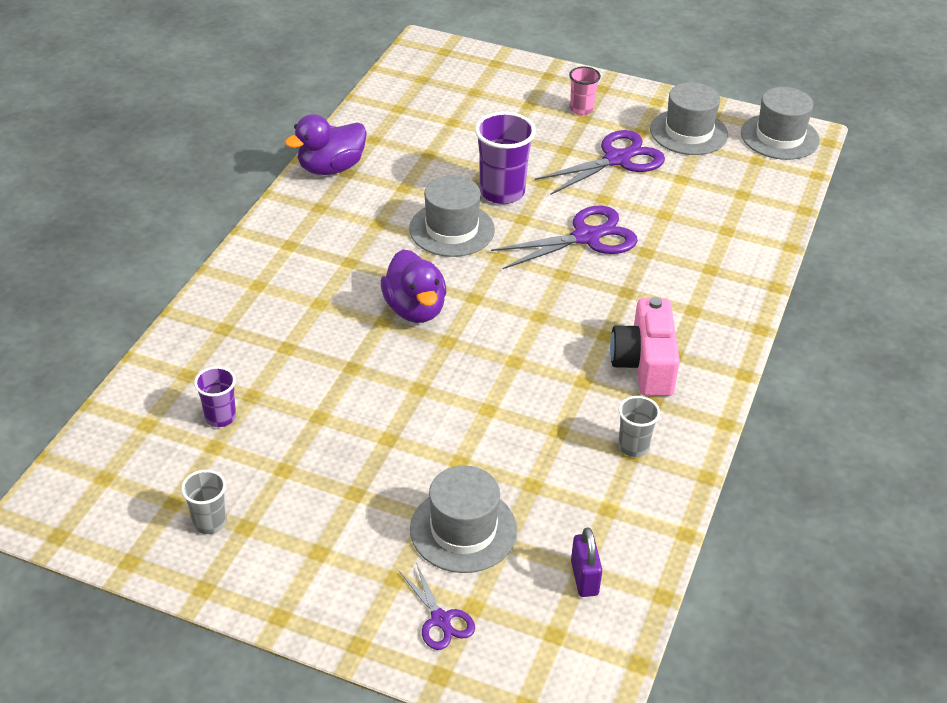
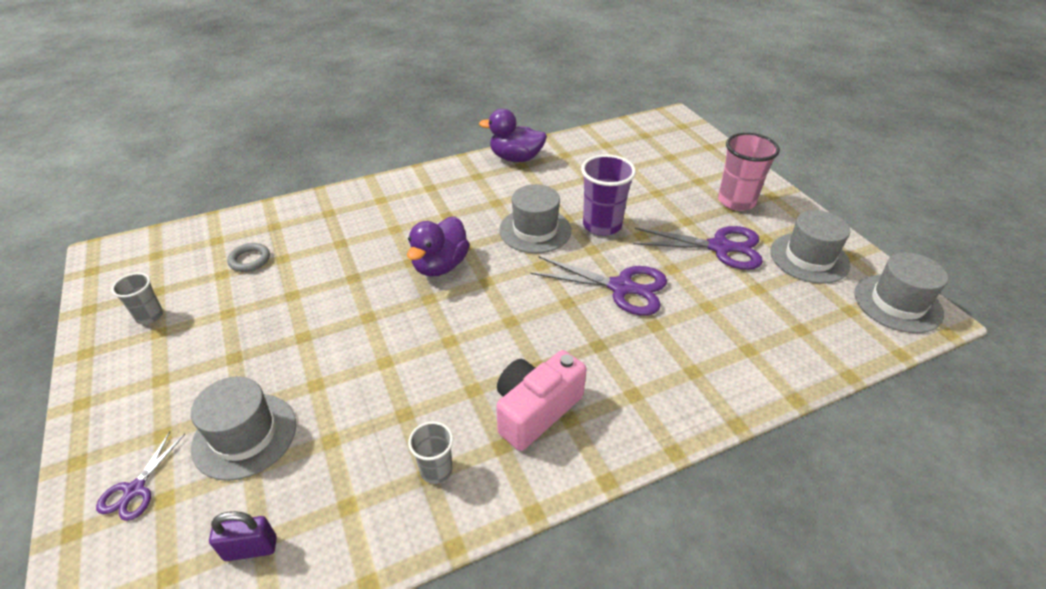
camera: 45 degrees right, 0 degrees up
purple cup [194,366,236,427] -> grey ring [227,243,270,272]
pink cup [569,66,601,115] -> pink cup [718,133,780,211], size x1.76
purple padlock [571,527,602,597] -> purple padlock turned 45 degrees clockwise [209,511,277,561]

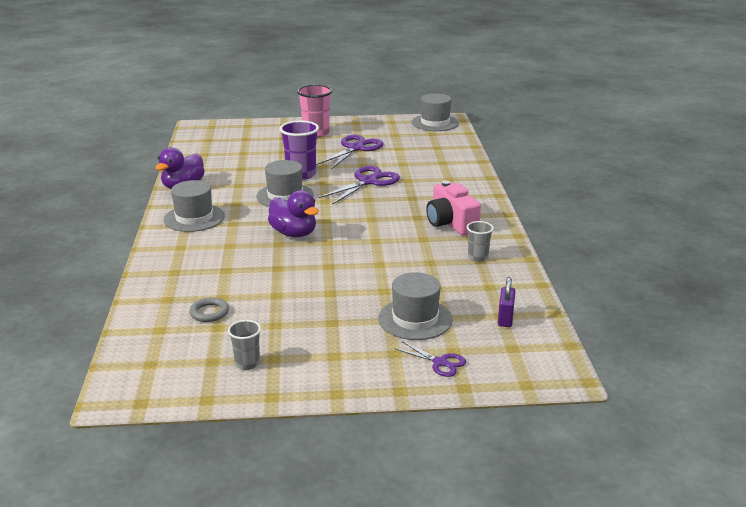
camera: 70 degrees left, 15 degrees down
grey hat [770,210,850,284] -> grey hat moved to [164,180,225,232]

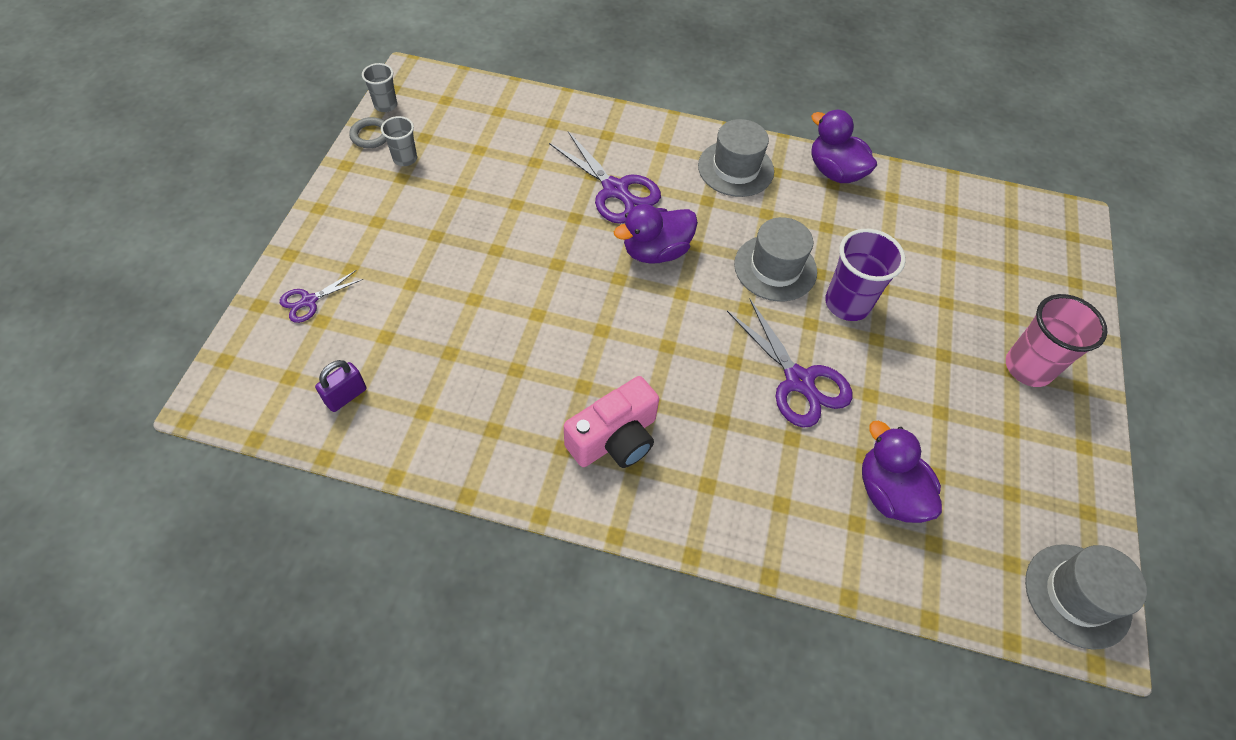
camera: 105 degrees right, 30 degrees up
grey ring [189,297,229,322] -> grey ring moved to [349,117,387,148]
purple scissors [317,135,384,169] -> purple scissors moved to [549,131,661,224]
grey hat [378,272,452,340] -> none
pink camera [426,181,481,235] -> pink camera turned 150 degrees clockwise [564,376,659,468]
grey cup [467,221,494,262] -> grey cup moved to [362,63,397,112]
purple padlock [498,277,515,327] -> purple padlock turned 75 degrees counterclockwise [315,360,367,412]
none -> purple duck [862,421,942,523]

